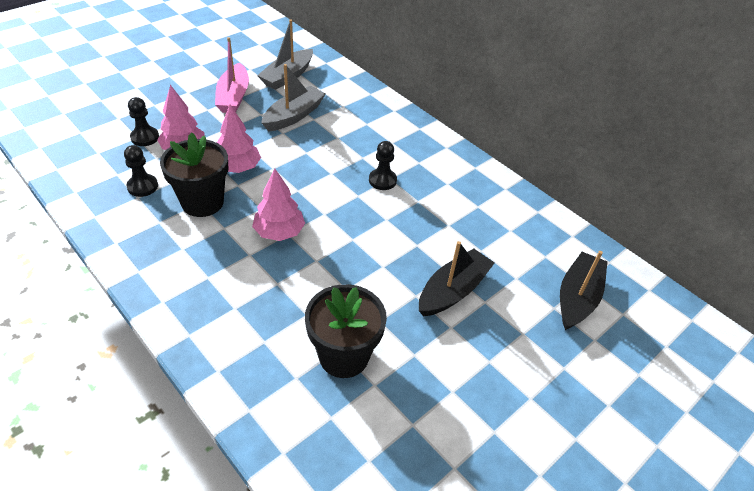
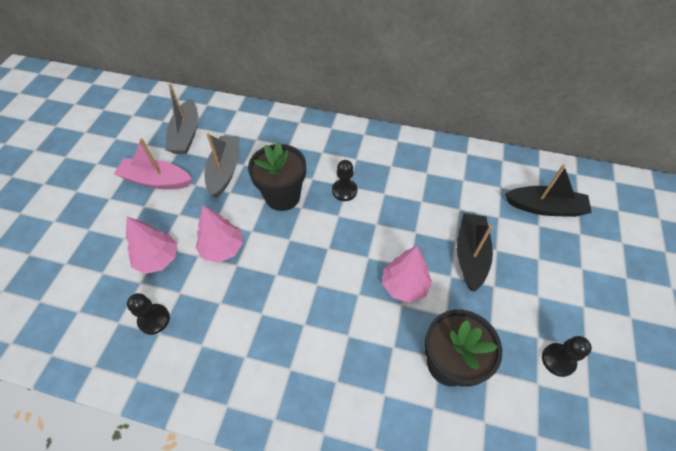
camera: 30 degrees left, 10 degrees up
black pawn [128,97,159,146] -> black pawn moved to [542,336,592,377]
black flower pot [160,132,228,217] -> black flower pot moved to [248,142,306,211]
pink boat [215,37,249,113] -> pink boat turned 135 degrees clockwise [114,138,192,189]
pink tree [252,168,305,241] -> pink tree moved to [382,246,432,303]
black boat [560,251,608,330] -> black boat turned 105 degrees clockwise [505,164,592,217]

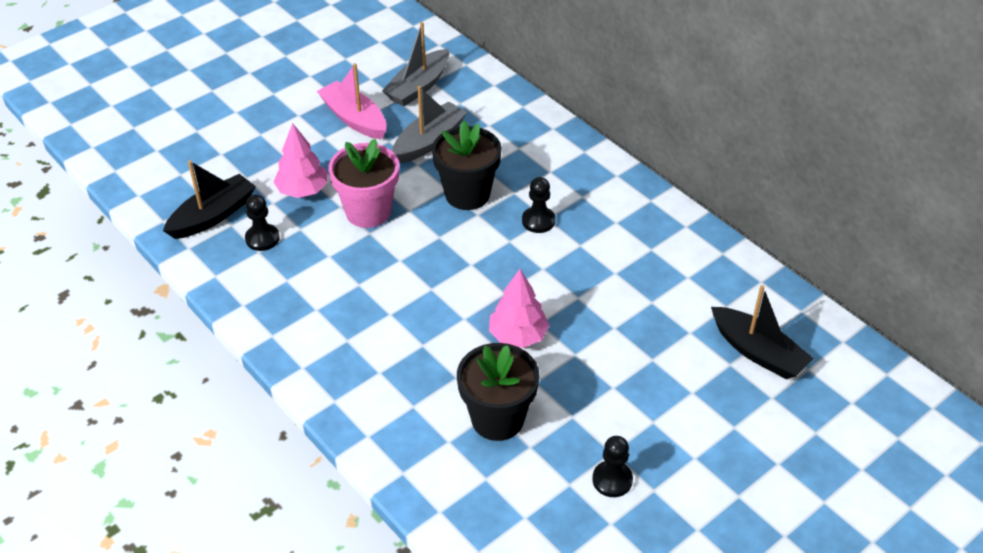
camera: 35 degrees right, 10 degrees down
pink tree [196,205,243,263] -> pink flower pot [328,139,399,228]
black boat [457,213,493,292] -> black boat moved to [163,160,256,239]

